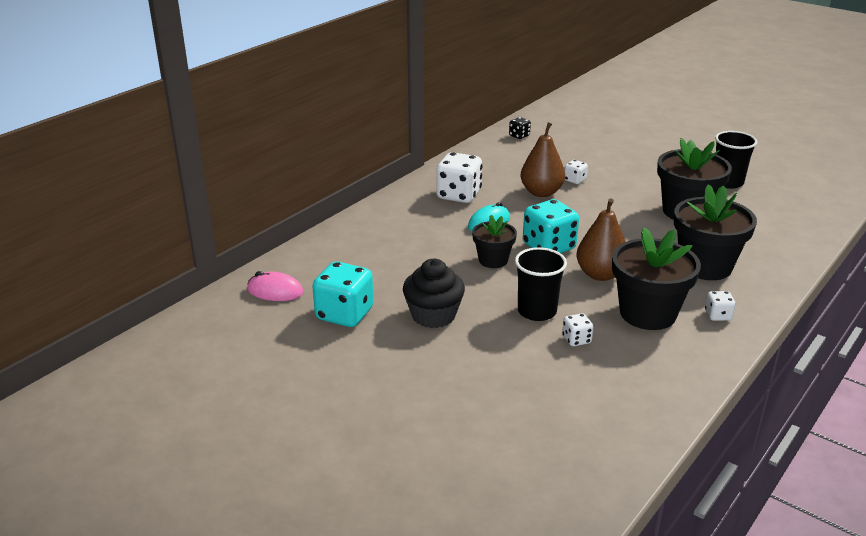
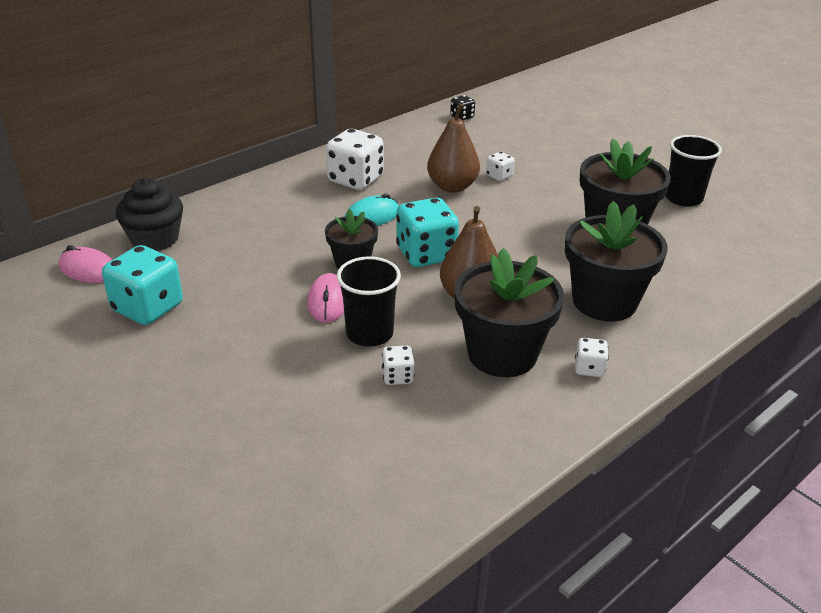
camera: 10 degrees right, 5 degrees up
black cupcake [403,259,465,328] -> black cupcake moved to [116,178,183,251]
none -> pink mouse [307,273,344,323]

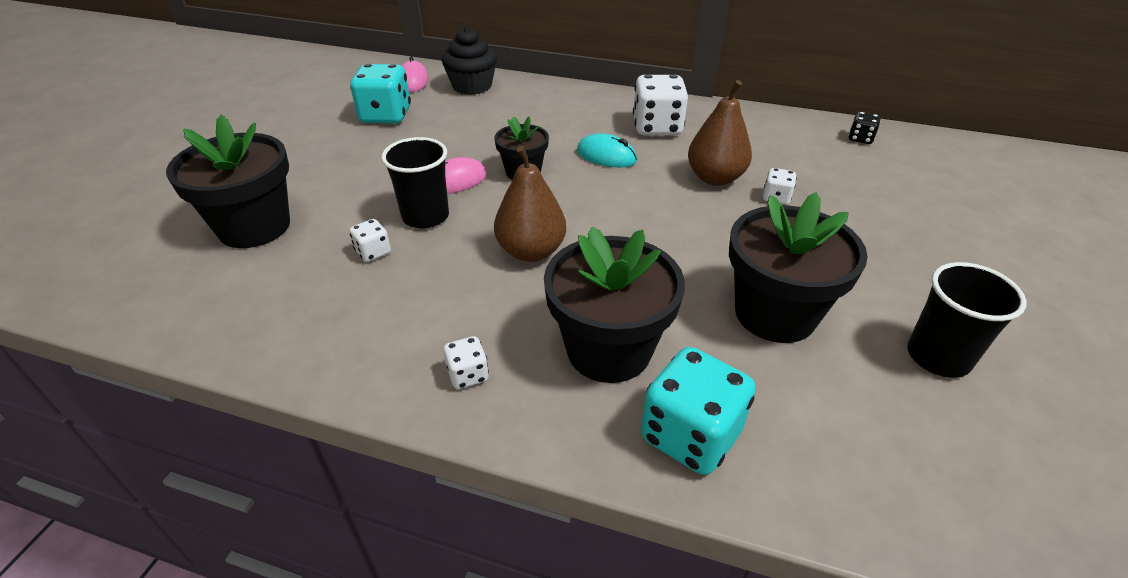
camera: 60 degrees right, 5 degrees up
turquoise dice [396,198,459,267] -> turquoise dice moved to [641,347,755,475]
black flower pot [455,248,564,377] -> black flower pot moved to [166,114,290,248]

